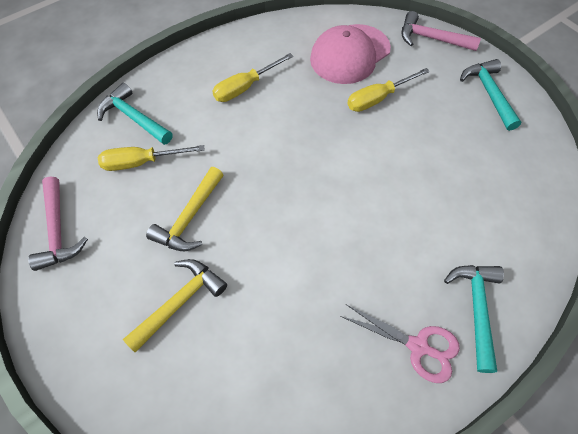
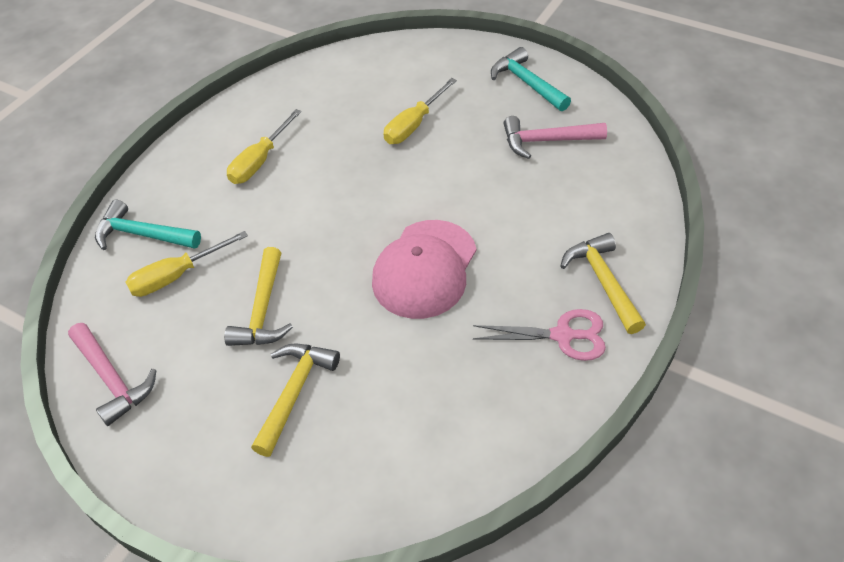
camera: 20 degrees left, 10 degrees down
pink cap [310,24,391,84] -> pink cap moved to [372,220,477,319]
pink hammer [402,11,481,51] -> pink hammer moved to [504,116,607,159]
turquoise hammer [444,265,504,373] -> yellow hammer [560,233,646,334]

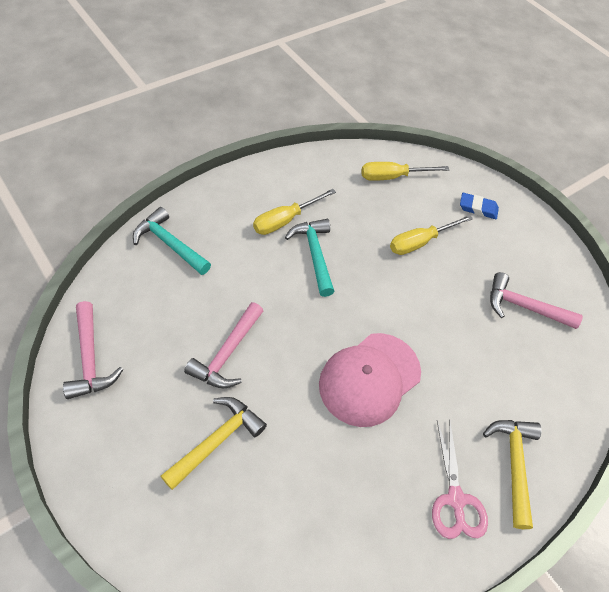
camera: 15 degrees right, 5 degrees up
yellow screwdriver [126,231,248,297] -> yellow screwdriver moved to [361,162,449,181]
yellow hammer [224,247,293,346] -> pink hammer [184,302,263,388]
pink scissors [473,309,606,361] -> pink scissors turned 60 degrees clockwise [432,421,488,539]
turquoise hammer [491,47,571,111] -> turquoise hammer moved to [285,219,335,297]
none -> blue eraser [460,193,499,219]

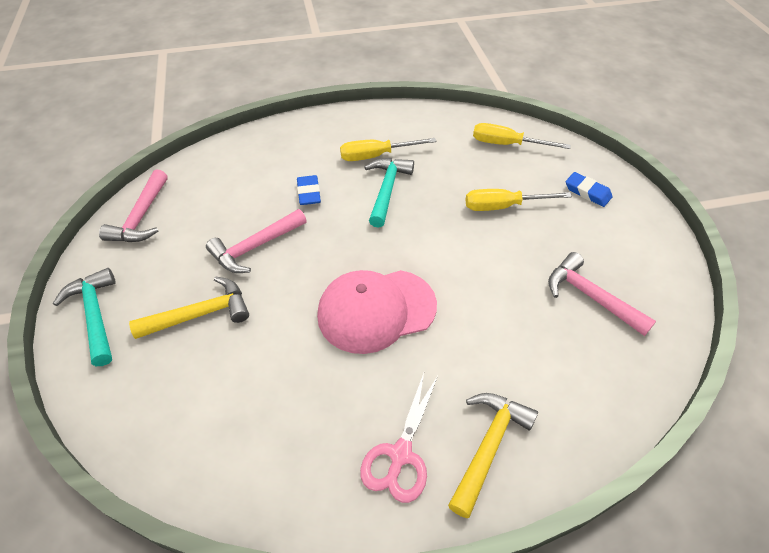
camera: 30 degrees right, 5 degrees down
turquoise hammer [133,207,211,275] -> turquoise hammer moved to [53,268,115,366]
none -> blue eraser [297,175,321,205]

